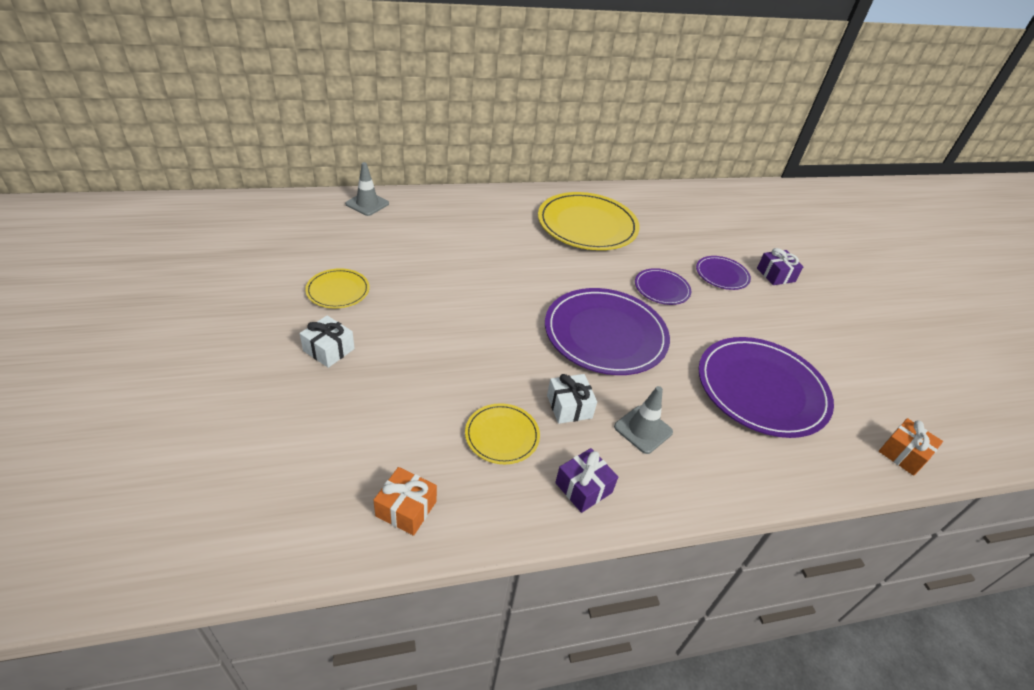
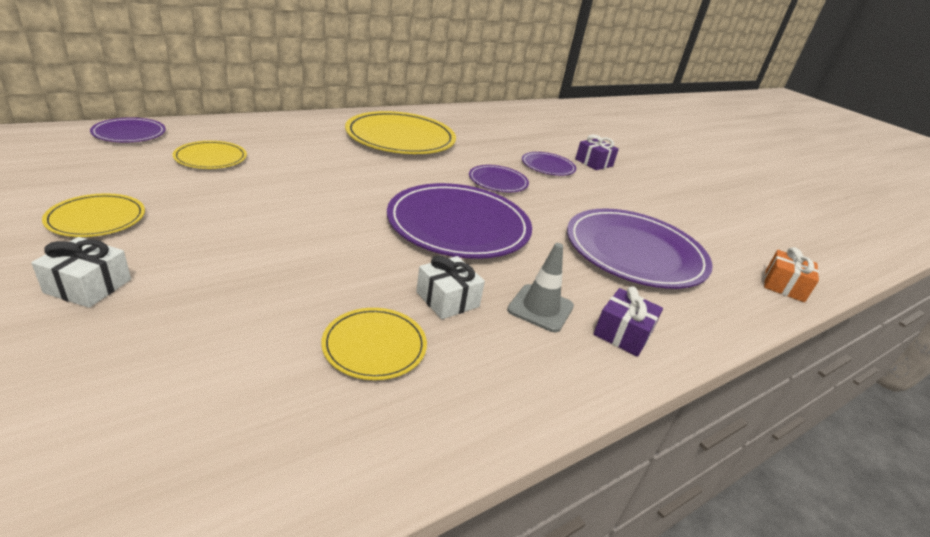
camera: 20 degrees left, 10 degrees down
grey traffic cone [345,162,389,216] -> purple plate [90,117,166,143]
orange gift [374,467,437,536] -> none
purple gift [555,448,618,513] -> purple gift moved to [594,286,663,357]
none -> yellow plate [173,141,247,169]

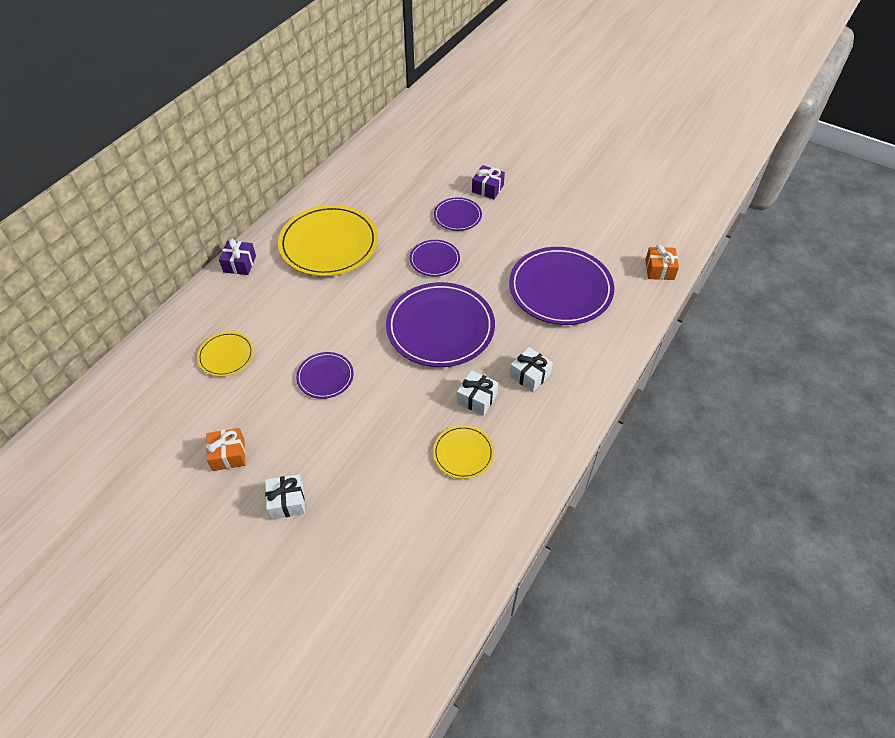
camera: 20 degrees left, 20 degrees up
yellow plate [42,193,145,237] -> orange gift [206,428,245,471]
purple plate [90,117,166,143] -> purple plate moved to [296,352,354,399]
grey traffic cone [507,243,574,332] -> white gift [509,347,553,392]
purple gift [594,286,663,357] -> purple gift moved to [219,239,256,275]

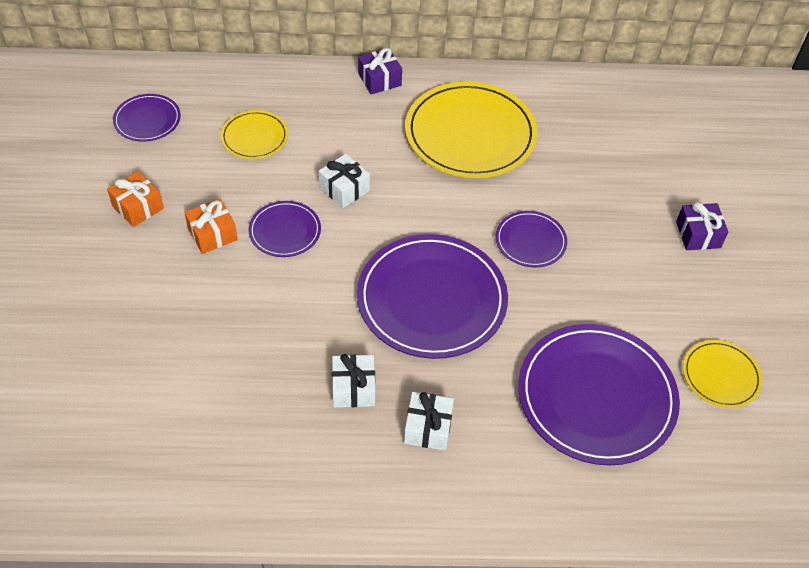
camera: 55 degrees right, 0 degrees up
white gift [265,474,305,519] -> white gift moved to [319,154,370,208]
yellow plate [433,425,494,479] -> yellow plate moved to [683,340,762,408]
purple plate [434,197,482,231] -> purple plate moved to [113,94,181,142]
orange gift [645,245,679,280] -> orange gift moved to [184,199,238,254]

